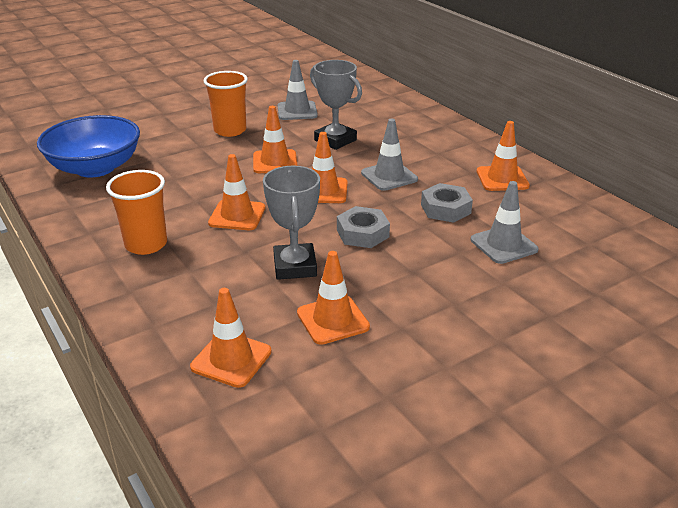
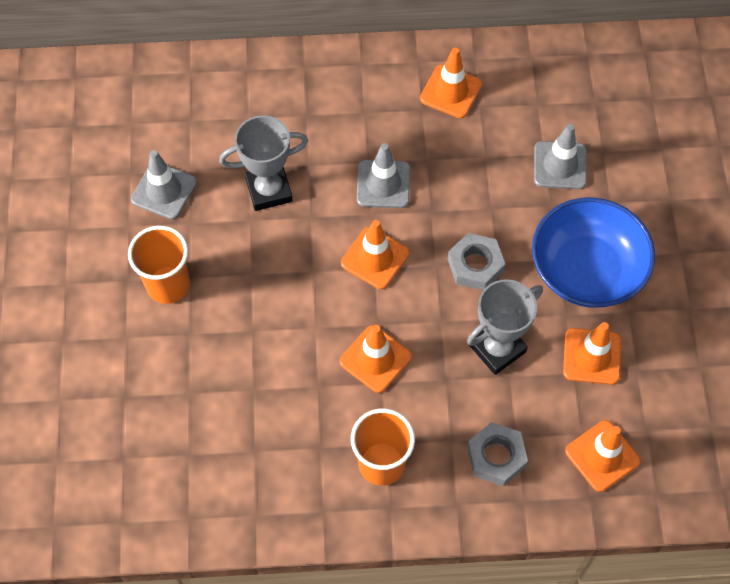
camera: 60 degrees left, 30 degrees up
blue bowl [37,115,140,178] -> blue bowl moved to [532,197,655,308]
orange traffic cone [253,106,297,173] -> none
grey trophy [263,166,320,280] -> grey trophy turned 60 degrees counterclockwise [467,279,543,375]
grey nut [421,183,473,223] -> grey nut moved to [467,422,528,486]

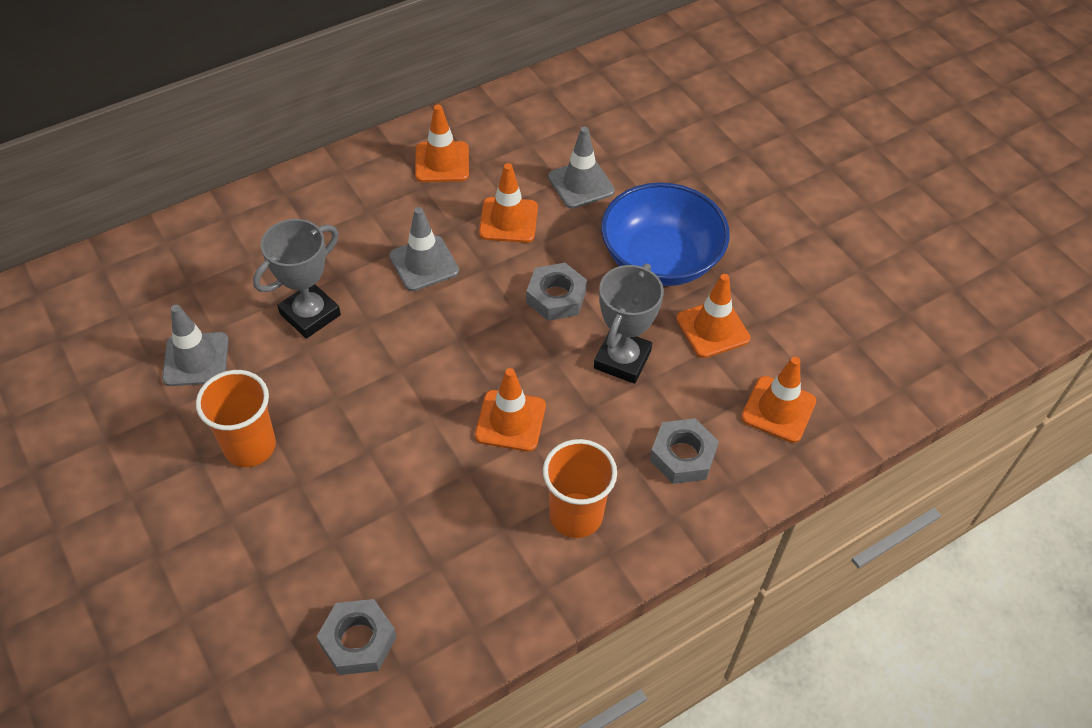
camera: 30 degrees left, 10 degrees down
orange traffic cone [341,220,409,289] -> orange traffic cone moved to [479,163,538,243]
none -> grey nut [317,599,396,675]

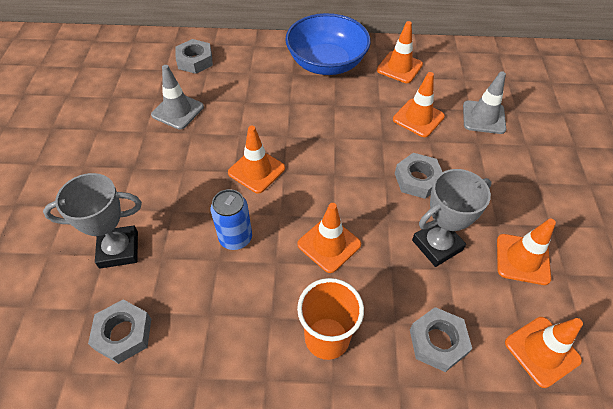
camera: 35 degrees right, 0 degrees up
orange cup [196,370,276,467] -> none
grey trophy [253,219,341,339] -> grey trophy moved to [43,173,142,269]
grey traffic cone [389,207,459,291] -> none
blue bowl [601,183,730,286] -> blue bowl moved to [285,13,371,75]
none -> grey nut [175,39,213,74]
none -> blue can [211,189,252,250]
none -> orange traffic cone [228,126,285,194]

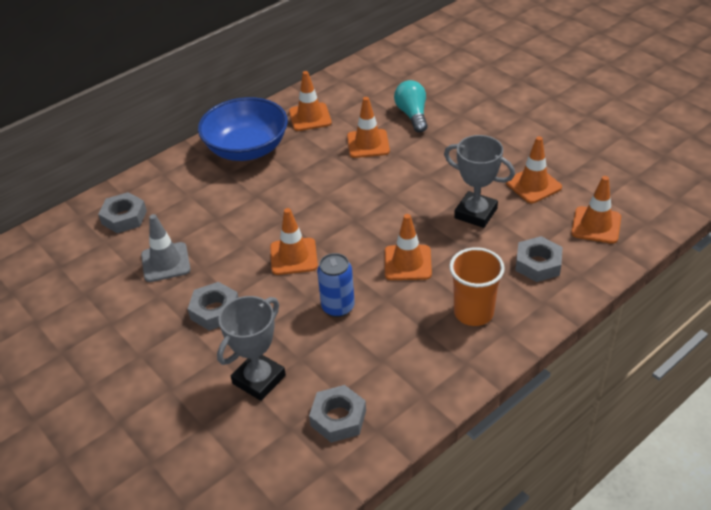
camera: 40 degrees left, 10 degrees down
grey nut [395,153,442,199] -> grey nut moved to [188,282,238,331]
grey trophy [412,169,492,267] -> grey trophy turned 75 degrees counterclockwise [444,135,515,228]
grey traffic cone [463,71,506,134] -> turquoise light bulb [394,80,428,133]

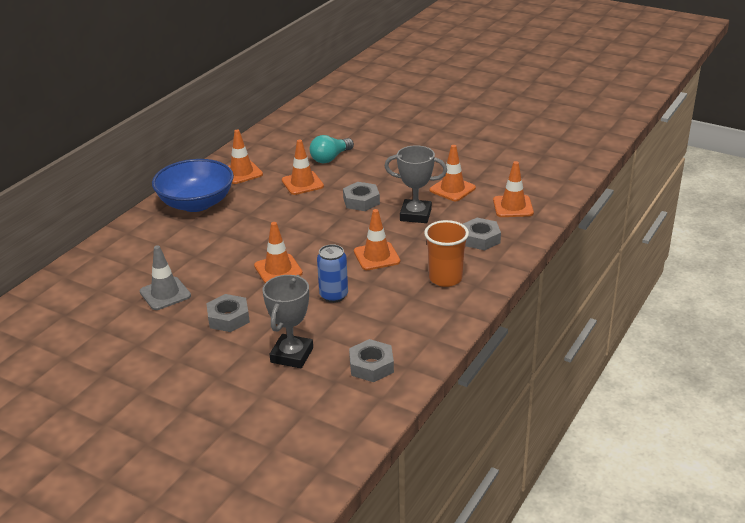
camera: 20 degrees left, 10 degrees down
grey nut [98,192,147,233] -> grey nut moved to [343,182,380,211]
turquoise light bulb [394,80,428,133] -> turquoise light bulb turned 105 degrees counterclockwise [310,135,354,163]

